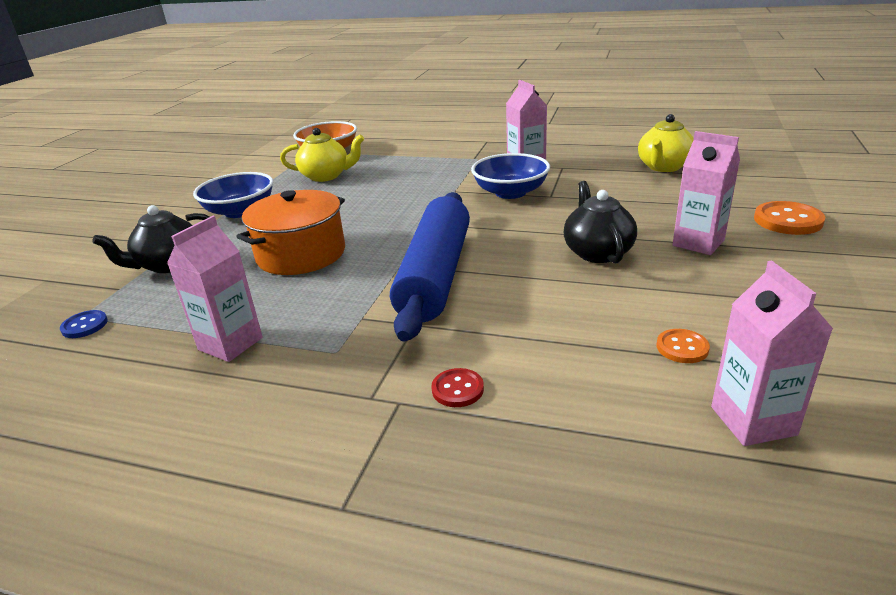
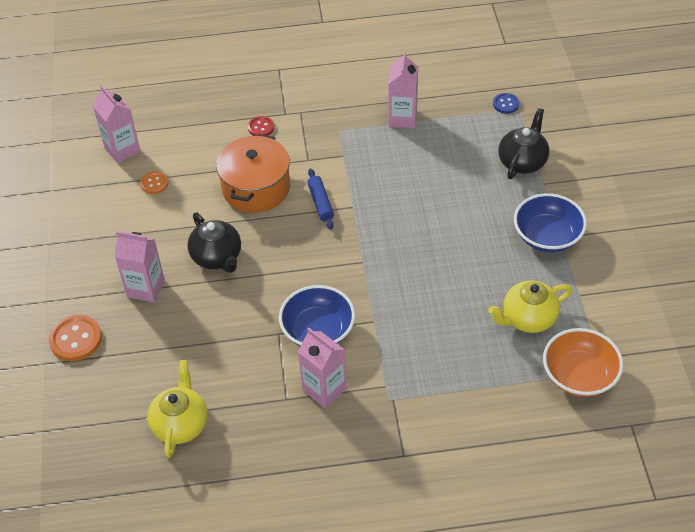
camera: 155 degrees right, 20 degrees up
orange pot [236,190,345,275] -> orange pot moved to [216,134,290,213]
blue rolling pin [390,192,470,342] -> blue rolling pin [307,168,334,229], size x0.41

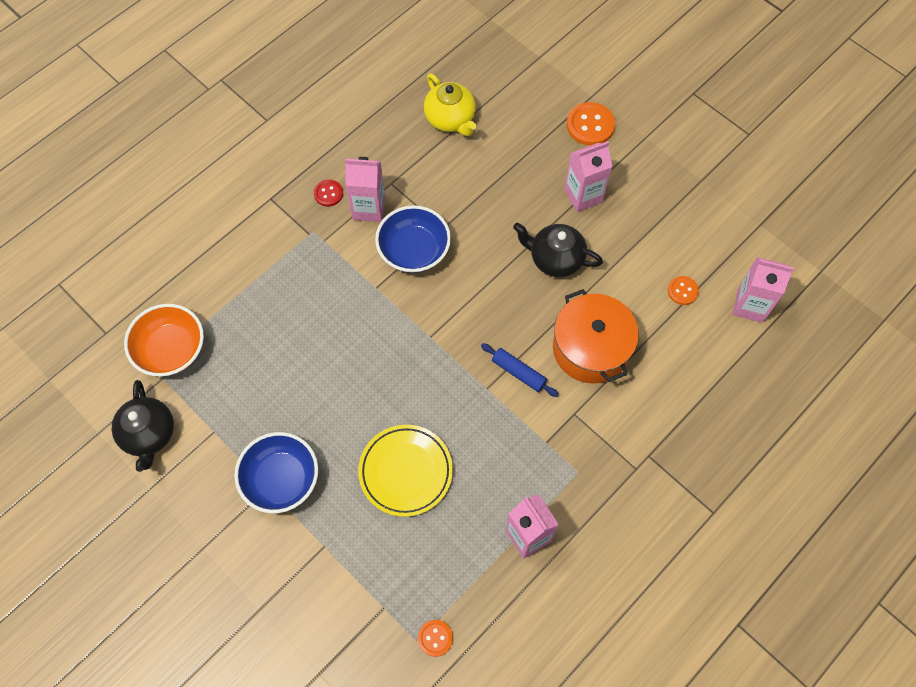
camera: 140 degrees right, 15 degrees up
red button [248,116,274,136] -> red button moved to [314,180,343,207]
yellow teapot [488,280,572,333] -> none
blue button [493,93,520,114] -> orange button [418,620,453,657]
black teapot [498,108,549,179] -> black teapot moved to [112,380,174,472]
none -> yellow plate [358,425,453,517]

